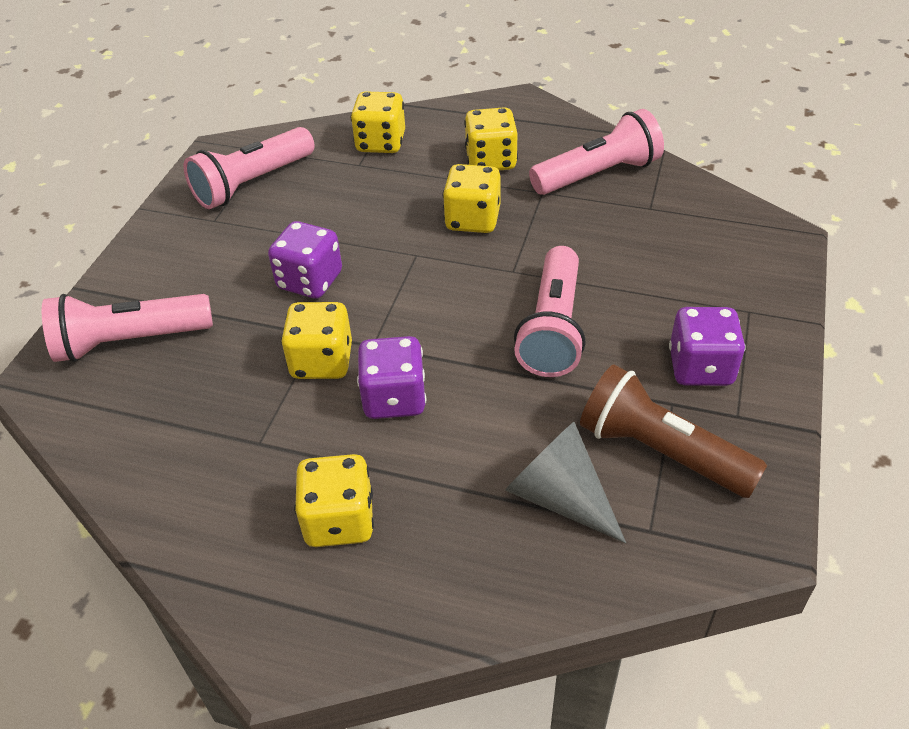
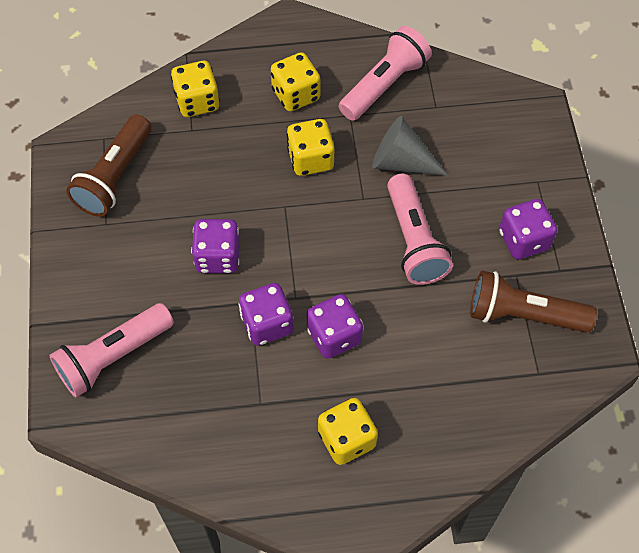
camera: 25 degrees left, 15 degrees up
pink flashlight [183,127,315,209] -> brown flashlight [66,114,151,217]
yellow dice [281,302,352,379] -> purple dice [238,283,293,346]
grey cone [505,422,626,543] -> grey cone moved to [372,116,449,176]

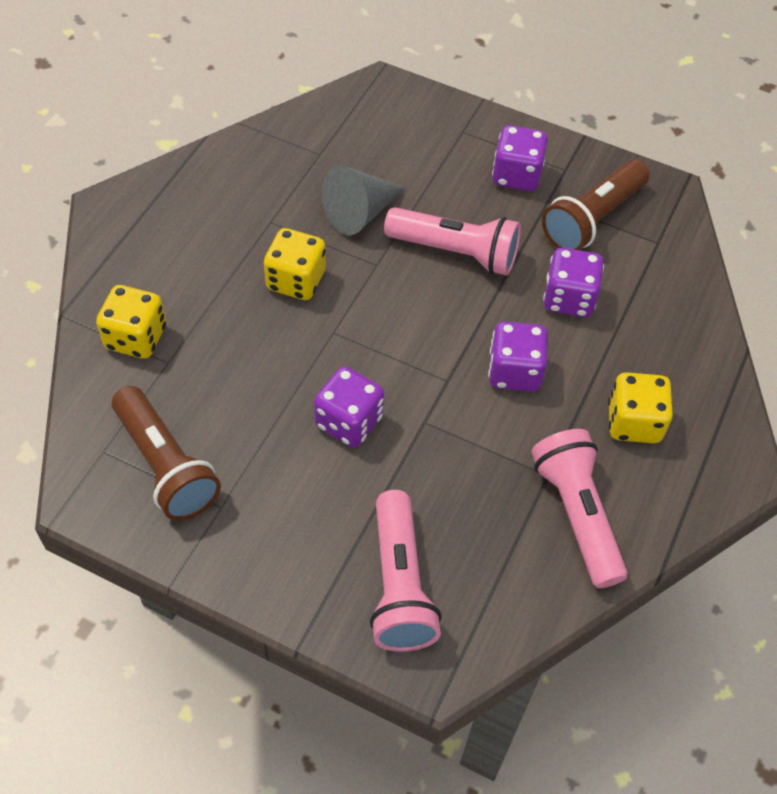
camera: 60 degrees left, 5 degrees down
purple dice [238,283,293,346] -> purple dice moved to [543,248,604,317]
yellow dice [271,52,320,111] -> none
pink flashlight [339,26,432,121] -> pink flashlight moved to [531,429,628,588]

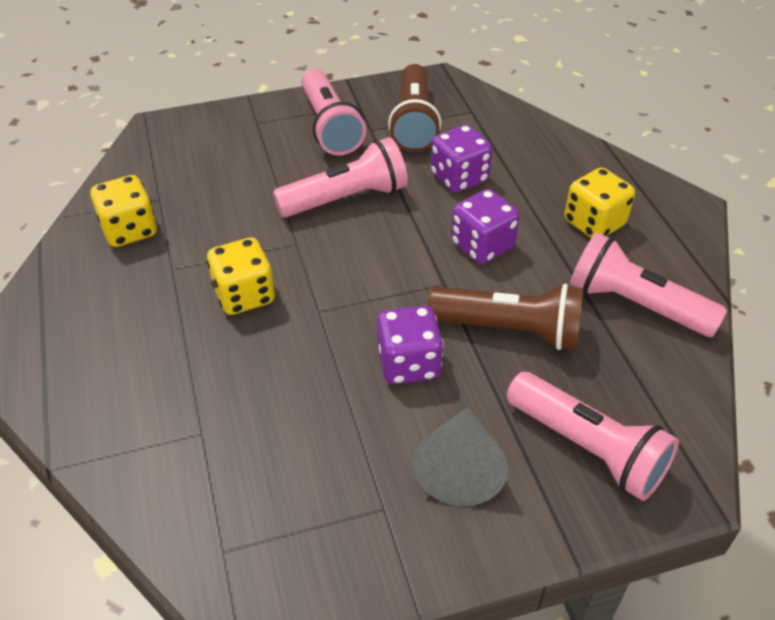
camera: 40 degrees left, 10 degrees down
yellow dice [96,285,166,359] -> yellow dice moved to [90,175,157,247]
brown flashlight [112,386,221,521] -> brown flashlight moved to [428,283,583,350]
grey cone [322,165,405,235] -> grey cone moved to [413,407,508,506]
purple dice [492,125,548,191] -> pink flashlight [301,69,366,155]

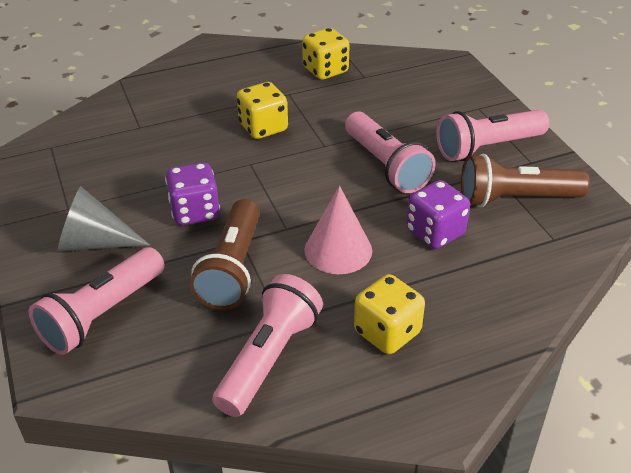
camera: 85 degrees right, 5 degrees down
purple dice [451,189,520,264] -> pink cone [304,186,372,274]

